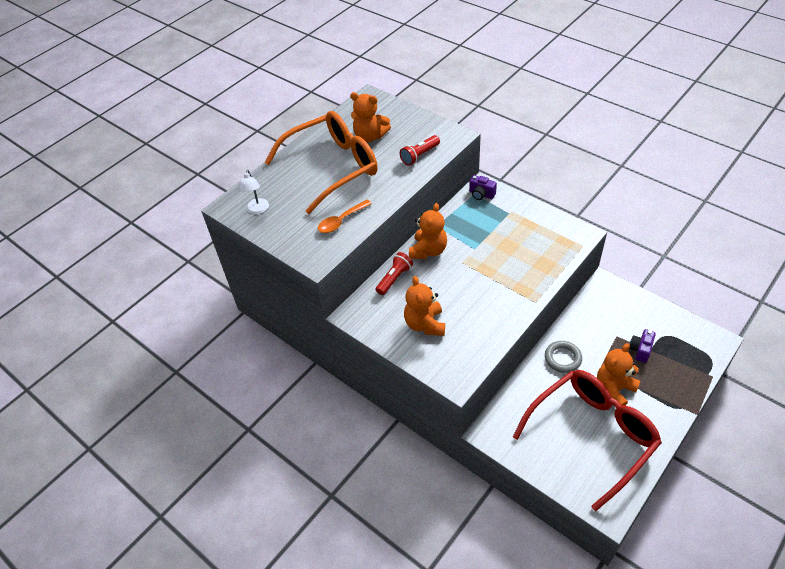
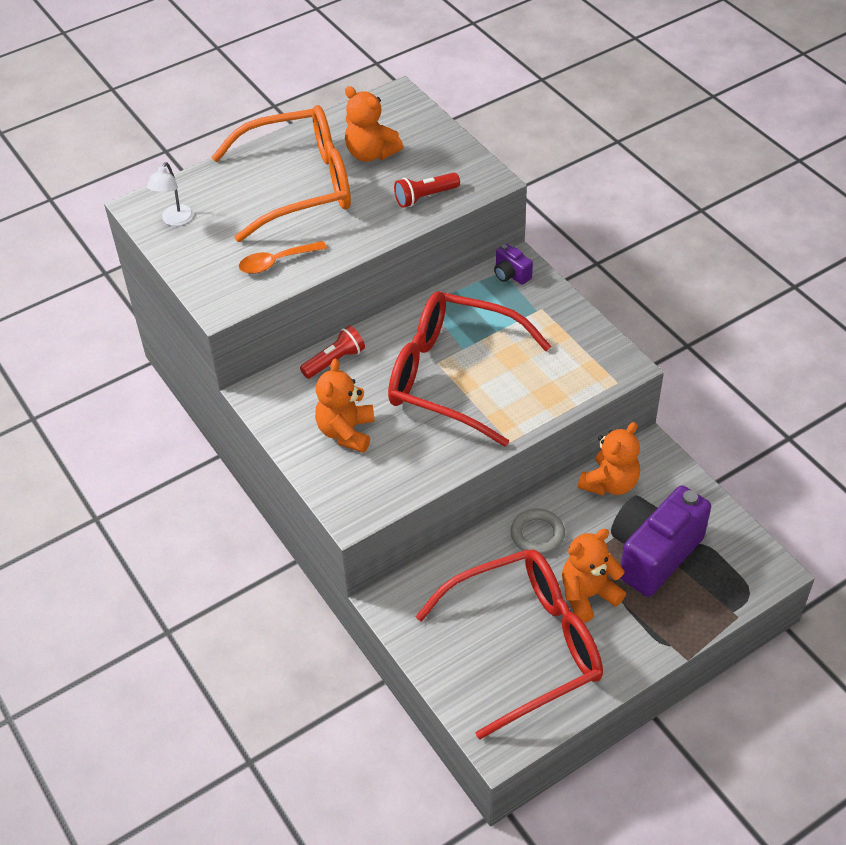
camera: 15 degrees right, 0 degrees up
orange teddy bear [409,203,447,259] -> orange teddy bear moved to [578,422,640,496]
purple camera [629,329,656,363] -> purple camera [611,485,711,597], size x2.30
none -> red glasses [388,291,551,447]

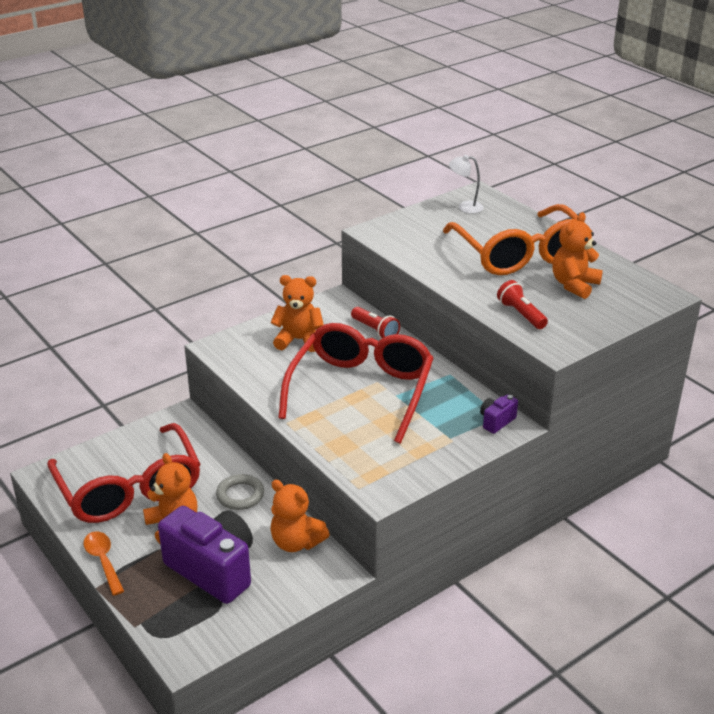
camera: 85 degrees right, 15 degrees down
orange spoon [239,241,327,274] -> orange spoon moved to [83,531,124,596]

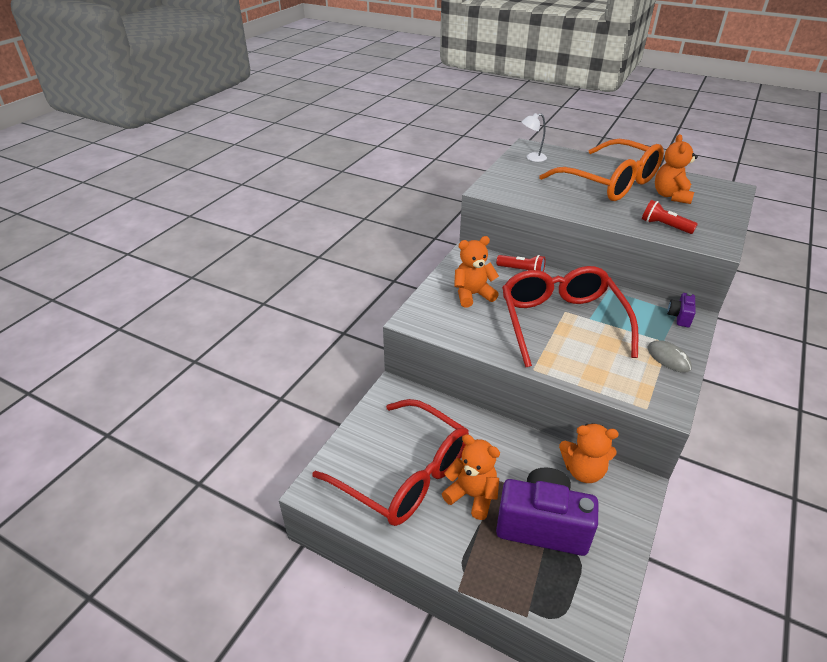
camera: 25 degrees left, 5 degrees up
orange spoon [83,531,124,596] -> none
grey ring [216,474,264,510] -> none
none -> grey mouse [647,340,692,373]

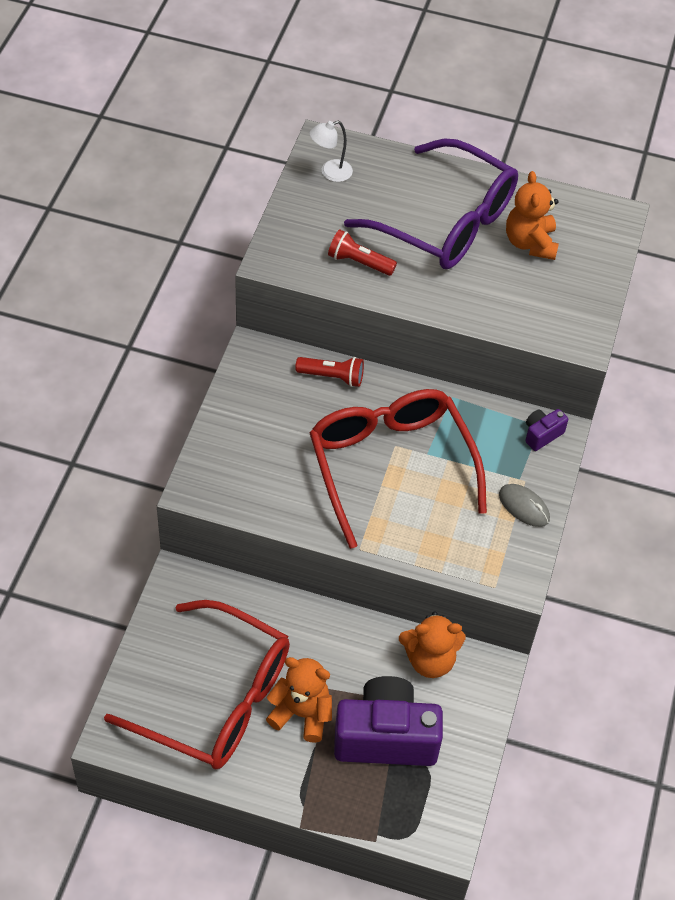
camera: 15 degrees left, 15 degrees up
orange teddy bear [454,236,499,308] -> none
orange glasses [539,139,664,201] -> purple glasses [344,138,518,269]
red flashlight [642,200,698,234] -> red flashlight moved to [328,229,397,276]
purple camera [667,292,696,327] -> purple camera turned 45 degrees clockwise [525,409,568,451]

